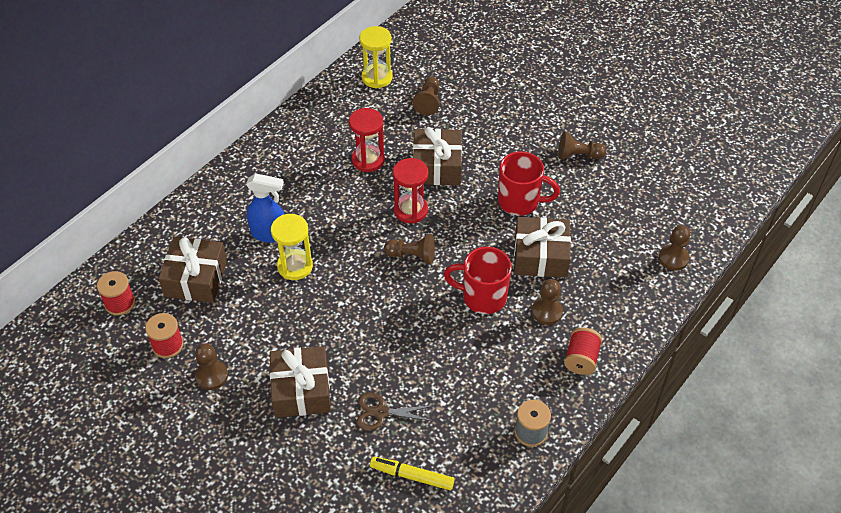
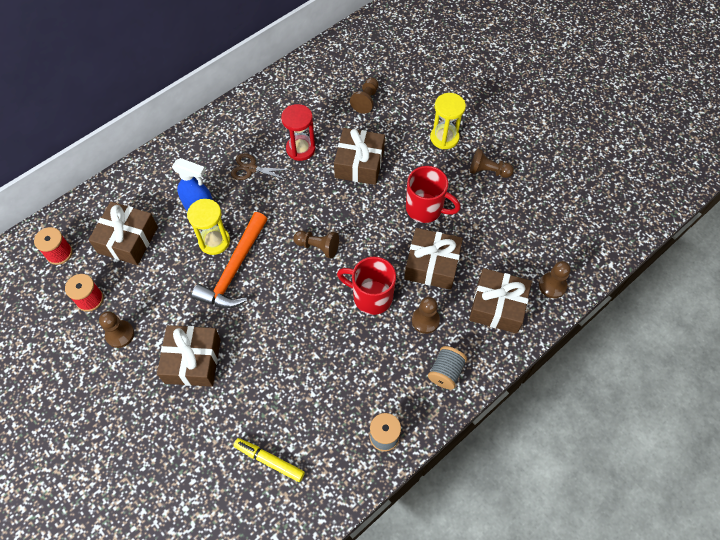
camera: 10 degrees right, 10 degrees up
brown scissors [357,393,435,430] -> brown scissors moved to [231,153,292,180]
yellow hourglass [359,26,393,89] -> yellow hourglass moved to [430,93,466,149]
red hourglass [393,158,428,223] -> none
red spool [564,327,602,375] -> grey spool [428,346,467,390]
none -> orange hammer [192,212,267,308]
none -> brown gift [469,268,532,334]

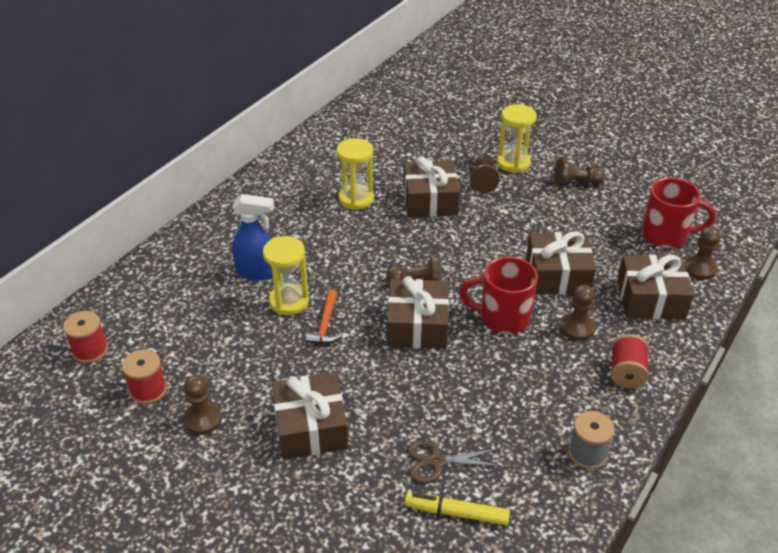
camera: 15 degrees left, 20 degrees down
brown gift [88,202,158,265] -> brown gift moved to [387,276,449,349]
orange hammer [192,212,267,308] -> orange hammer [306,289,341,344], size x0.51
brown scissors [231,153,292,180] -> brown scissors moved to [407,440,501,483]
red hourglass [281,104,315,161] -> yellow hourglass [337,138,374,210]
brown pawn [350,78,379,114] -> brown pawn moved to [470,154,500,193]
red mug [406,166,461,223] -> red mug moved to [642,178,716,248]
grey spool [428,346,467,390] -> red spool [611,334,649,388]

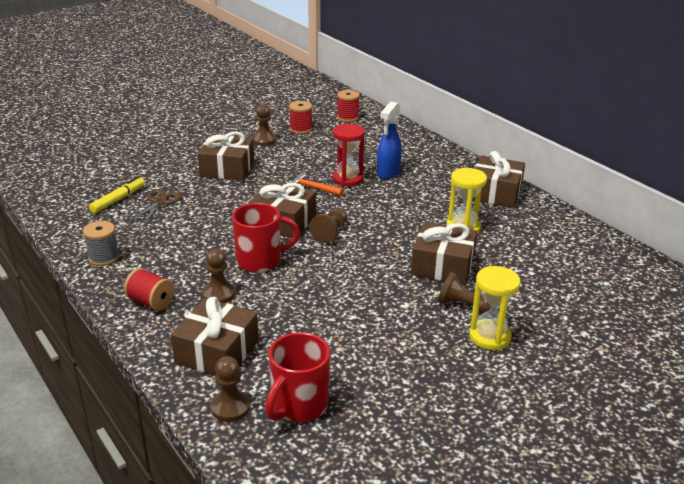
camera: 110 degrees right, 10 degrees down
yellow hourglass [263,236,309,315] -> red hourglass [333,124,365,186]
red mug [459,257,538,334] -> red mug turned 45 degrees clockwise [232,203,300,273]
brown gift [526,231,596,295] -> brown gift moved to [472,151,525,208]
brown pawn [554,157,605,186] -> none

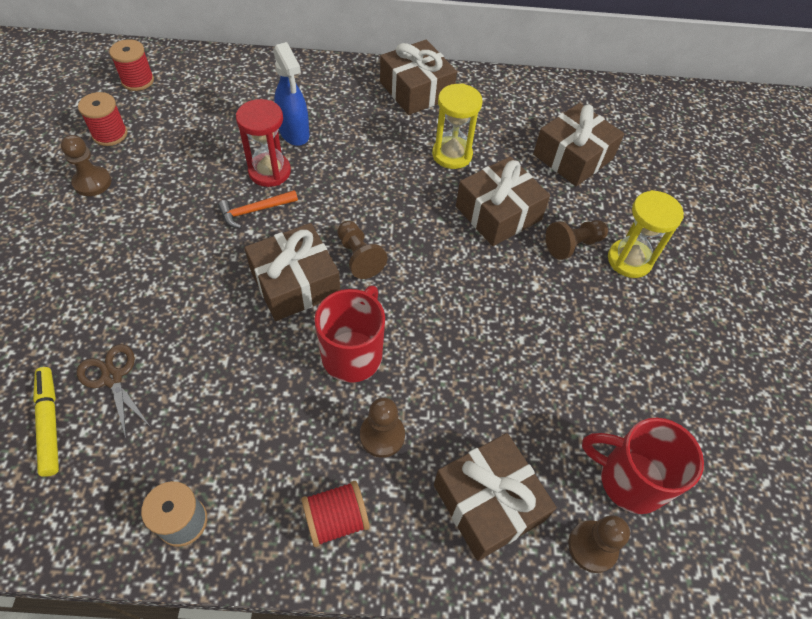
camera: 55 degrees left, 25 degrees up
brown gift [197,131,254,181] -> brown gift moved to [533,103,624,186]
red mug [265,332,330,422] -> red mug turned 135 degrees clockwise [582,418,704,514]

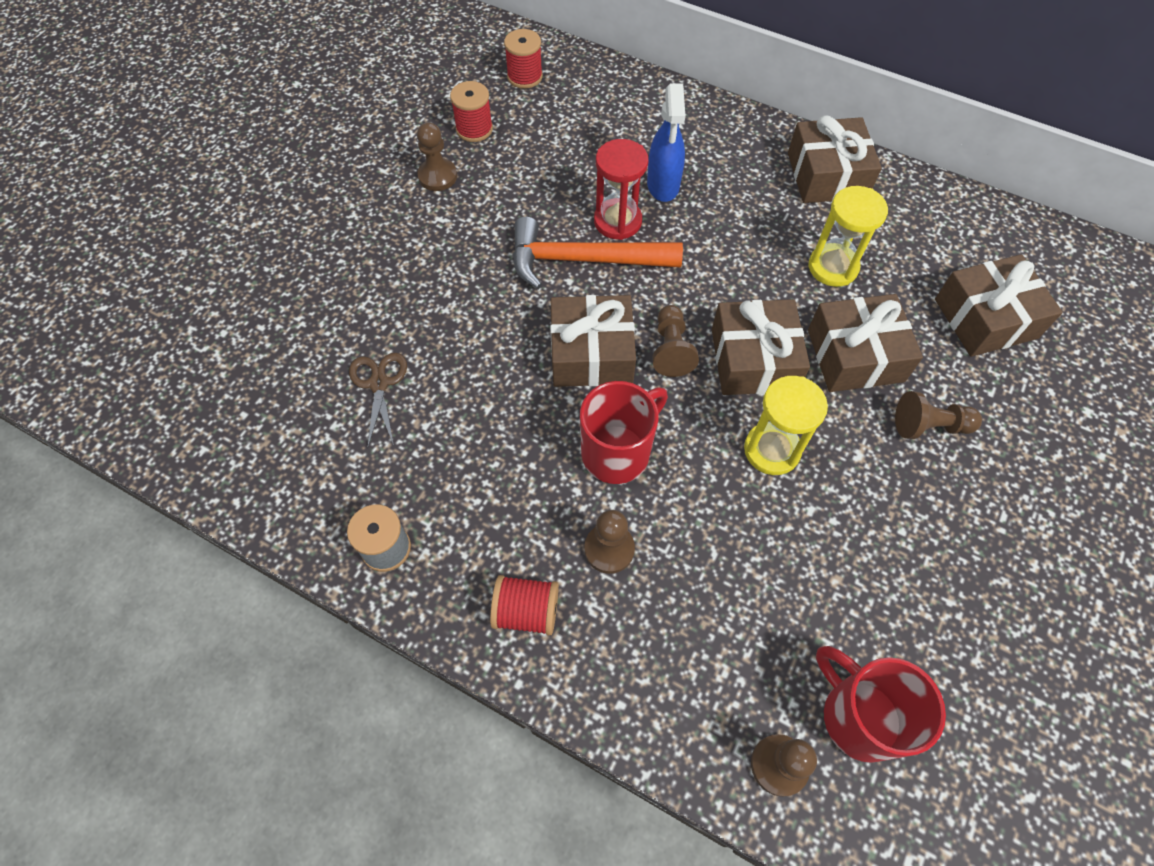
camera: 30 degrees right, 5 degrees up
yellow marker [33,367,59,477] -> none
orange hammer [218,190,298,229] -> orange hammer [513,217,683,289], size x1.95
brown gift [434,433,557,561] -> brown gift moved to [712,299,810,395]
yellow hourglass [608,190,684,278] -> yellow hourglass moved to [744,376,828,475]

